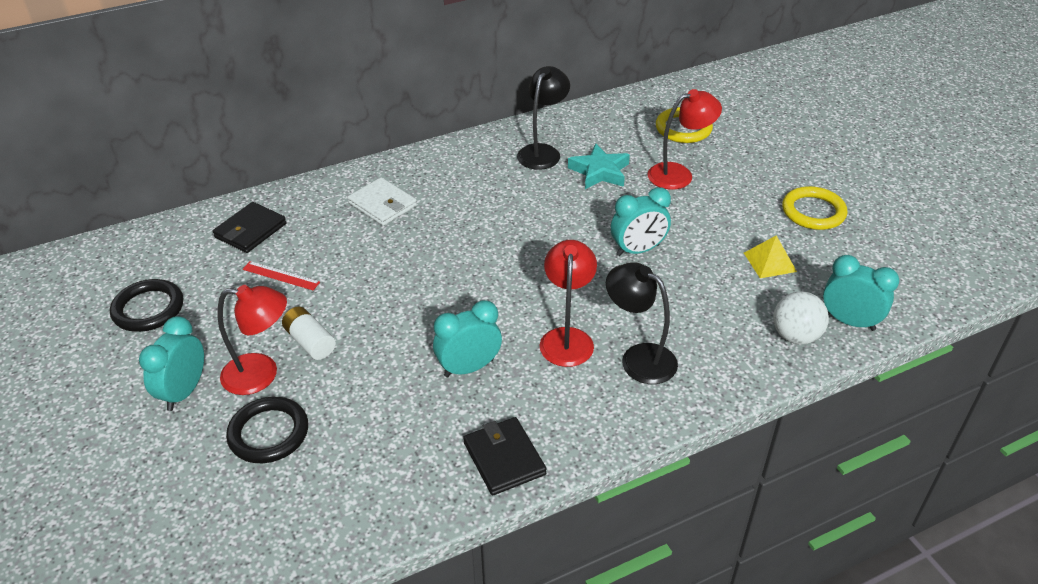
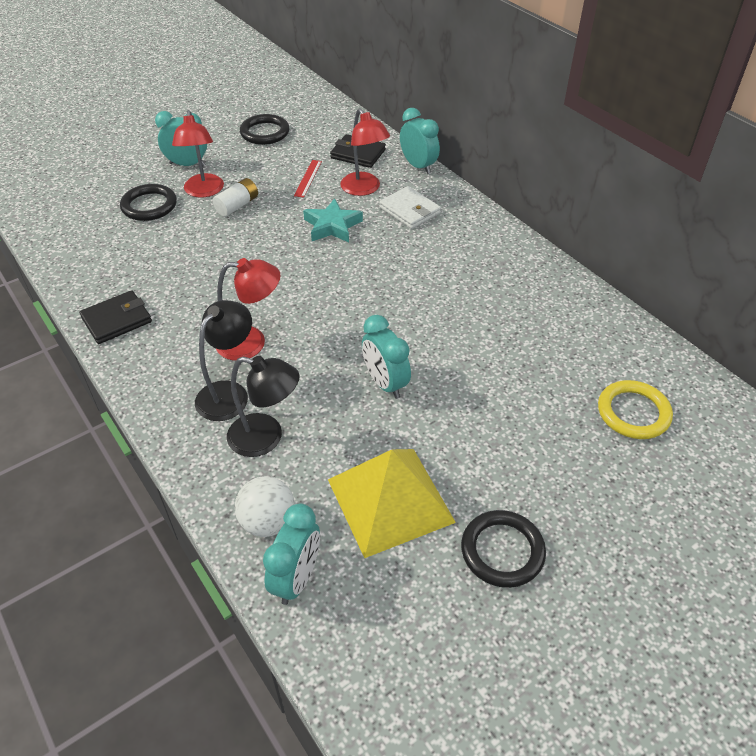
camera: 80 degrees right, 5 degrees up
white wallet [347,177,417,226] -> white wallet turned 75 degrees counterclockwise [379,186,441,229]
turquoise clock [433,300,502,377] -> turquoise clock moved to [400,108,440,174]
black lamp [517,66,570,170] -> black lamp moved to [227,356,300,457]
turquoise star [568,143,630,189] -> turquoise star moved to [303,198,363,242]
red lamp [647,89,722,190] -> red lamp moved to [340,108,390,196]
yellow pyramid [744,235,797,278] -> yellow pyramid [328,449,456,558], size x2.06
yellow ring [782,186,847,230] -> black ring [461,510,546,588]

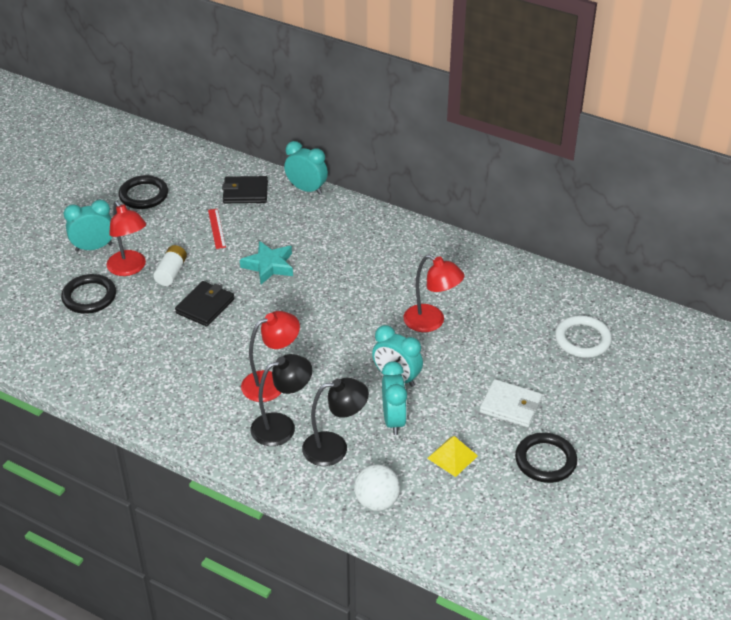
camera: 25 degrees left, 5 degrees down
black wallet [79,290,152,344] -> black wallet moved to [175,281,234,327]
black lamp [195,300,252,421] -> black lamp turned 60 degrees clockwise [250,354,312,446]
turquoise clock [263,504,320,605] -> turquoise clock moved to [382,361,407,435]
yellow pyramid [328,449,456,558] -> yellow pyramid [427,436,478,477], size x0.48
red lamp [340,108,390,196] -> red lamp moved to [403,255,464,332]
white wallet [379,186,441,229] -> white wallet moved to [480,379,542,428]
yellow ring [598,380,673,439] -> white ring [555,315,612,358]

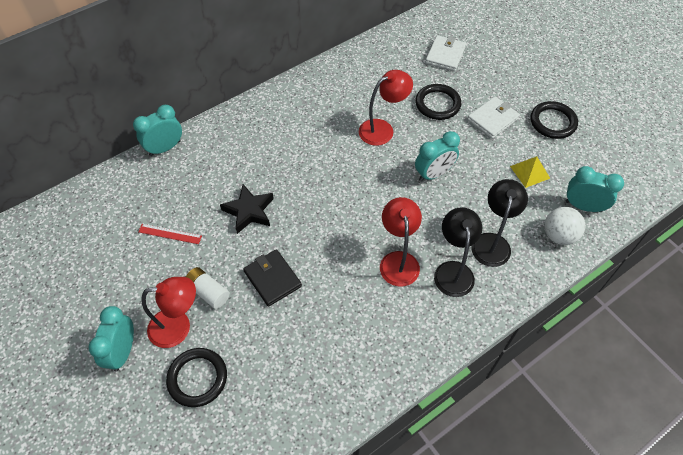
camera: 65 degrees left, 15 degrees up
black ring [118,175,168,209] -> black ring moved to [415,84,461,120]
black wallet [222,176,268,203] -> none
turquoise star [240,241,293,284] -> black star [220,184,274,234]
turquoise clock [382,361,407,435] -> turquoise clock moved to [565,166,624,212]
white ring [555,315,612,358] -> white wallet [425,35,466,71]

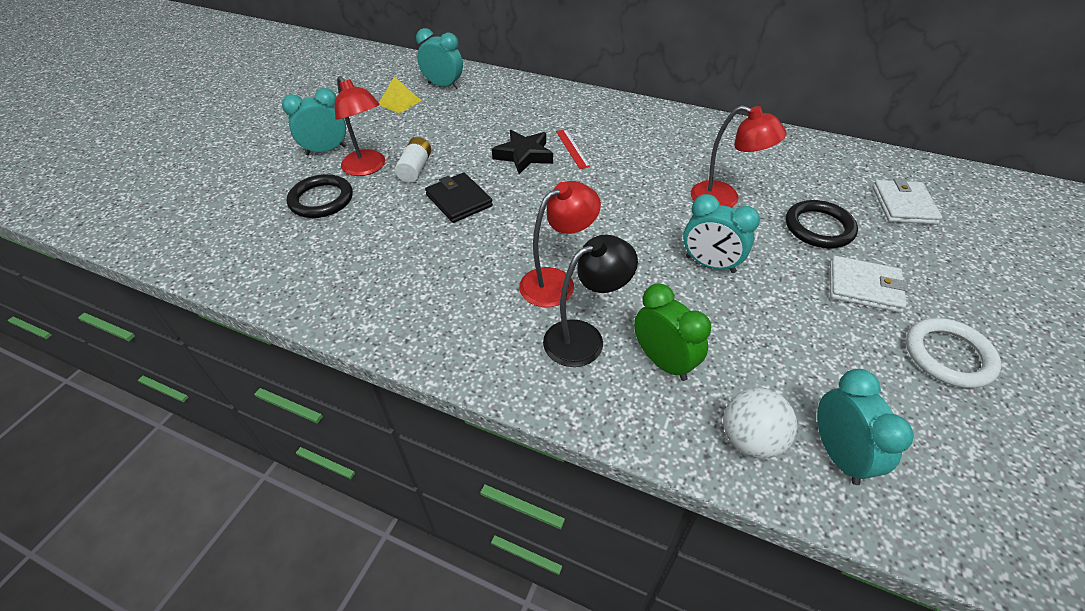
camera: 60 degrees right, 10 degrees down
turquoise clock [133,105,182,156] -> turquoise clock moved to [416,28,463,89]
red ruler [138,224,202,244] -> red ruler moved to [556,129,590,169]
black wallet [243,249,302,307] -> black wallet turned 60 degrees counterclockwise [425,172,493,223]
white wallet [425,35,466,71] -> white wallet turned 75 degrees counterclockwise [872,178,942,224]
black lamp [471,179,528,267] -> green clock [634,283,711,381]
yellow pyramid [510,156,550,188] -> yellow pyramid moved to [379,77,421,114]
black ring [530,101,578,139] -> white ring [906,318,1001,388]

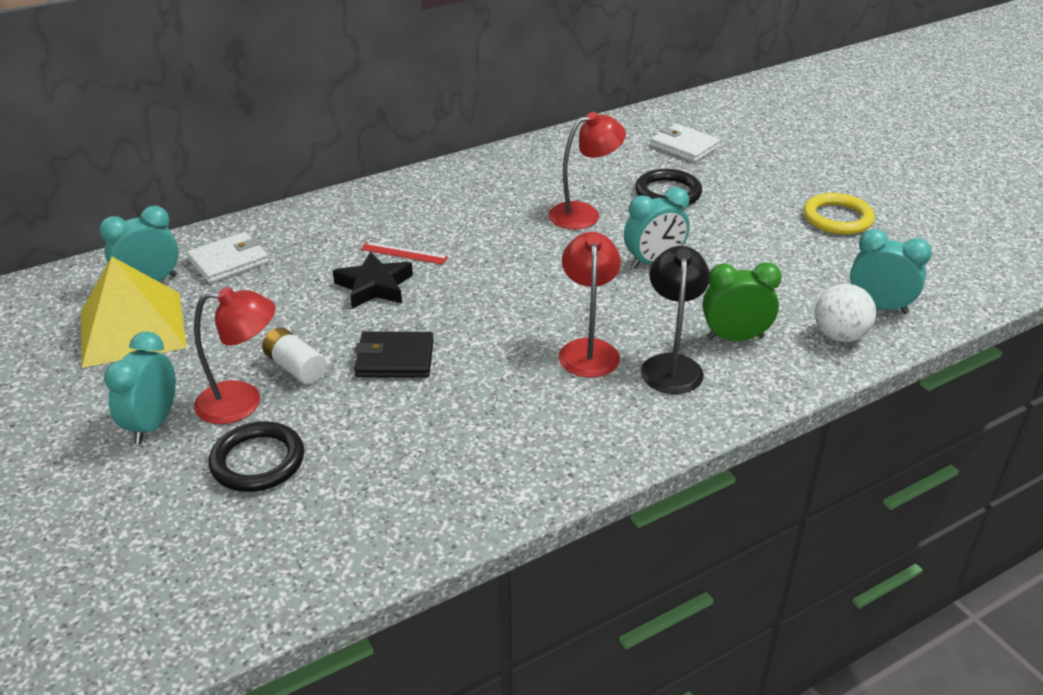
camera: 55 degrees left, 10 degrees down
yellow pyramid [379,77,421,114] -> yellow pyramid [81,257,187,368], size x2.06
white wallet [830,256,908,313] -> white wallet moved to [187,232,269,283]
white ring [906,318,1001,388] -> yellow ring [803,193,875,235]

